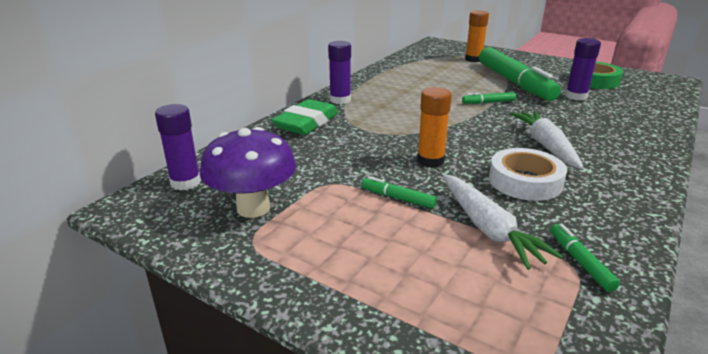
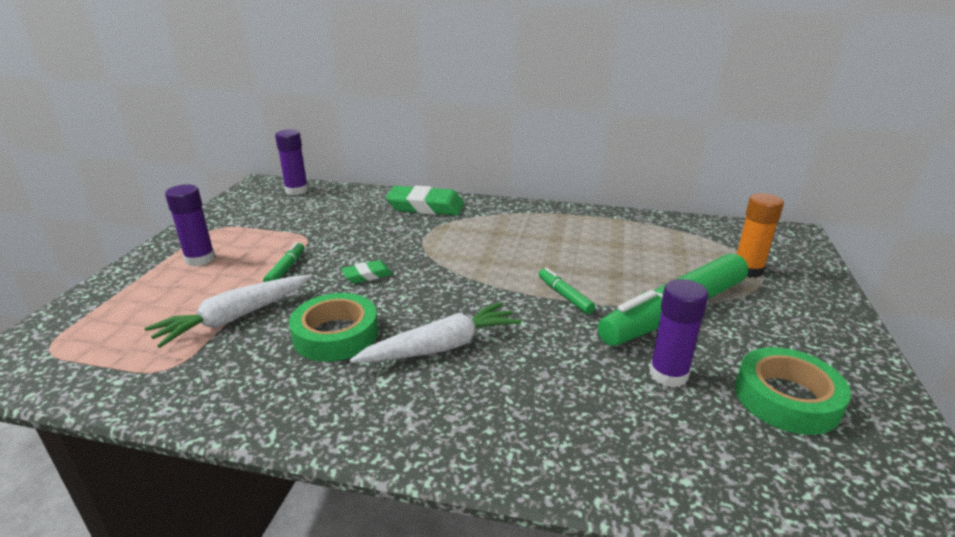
camera: 70 degrees right, 0 degrees up
purple mushroom [200,127,296,218] -> none
purple glue stick [328,41,351,104] -> purple glue stick moved to [165,184,215,266]
orange glue stick [417,87,452,168] -> green eraser [341,260,392,283]
white tape [489,148,567,201] -> green tape [289,293,379,362]
green marker [550,223,620,292] -> none

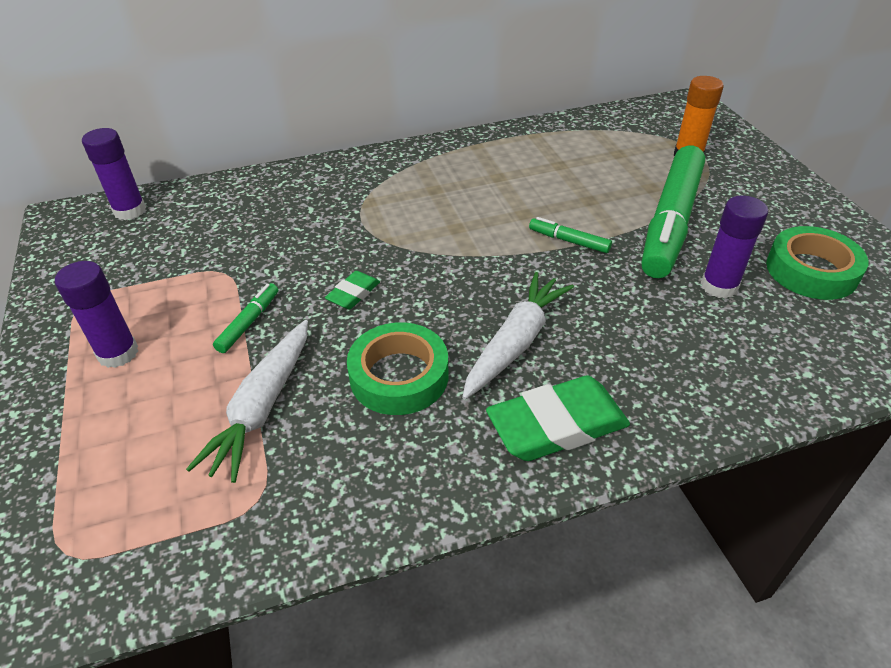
camera: 30 degrees left, 15 degrees up
green marker [263,242,304,282] -> green marker turned 45 degrees clockwise [213,283,278,353]
green eraser [386,186,464,215] -> green eraser moved to [486,375,630,461]

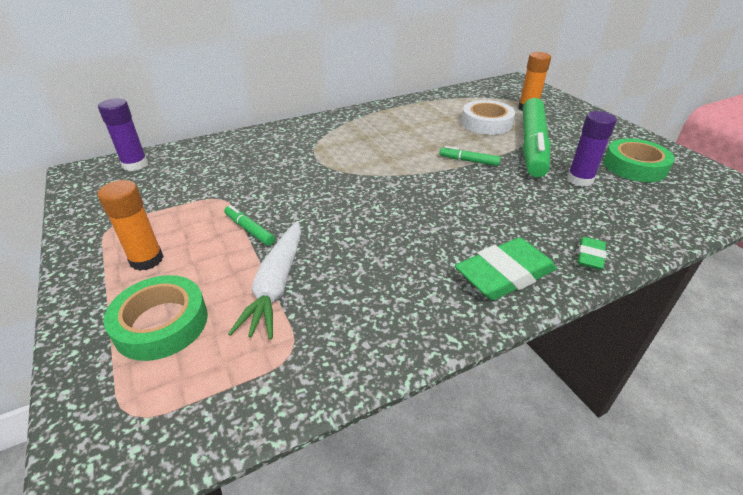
camera: 10 degrees left, 5 degrees down
purple glue stick [55,261,138,368] -> orange glue stick [97,180,164,271]
green marker [213,283,278,353] -> green marker turned 60 degrees counterclockwise [224,205,275,246]
green eraser [325,271,380,309] -> green eraser moved to [577,237,606,270]
green tape [347,322,448,415] -> green tape moved to [104,275,208,361]
white carrot [462,272,574,400] -> none
none -> white tape [461,100,515,135]

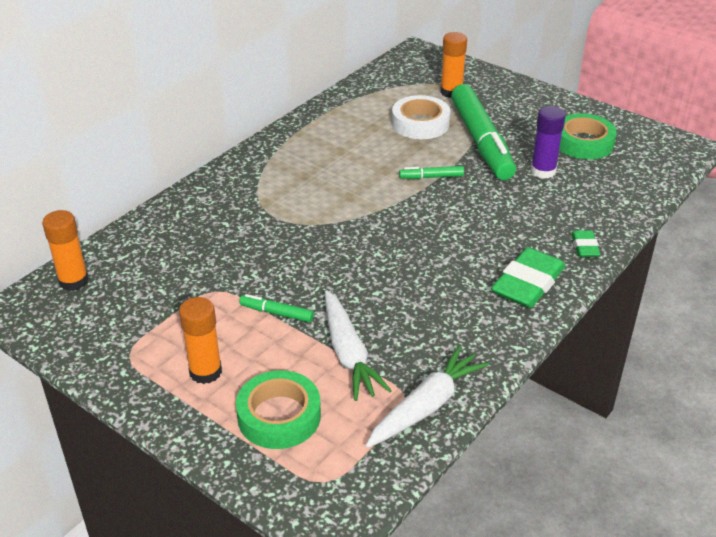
camera: 25 degrees left, 0 degrees up
purple glue stick [98,99,148,171] -> orange glue stick [42,210,89,291]
none -> white carrot [366,346,489,448]

